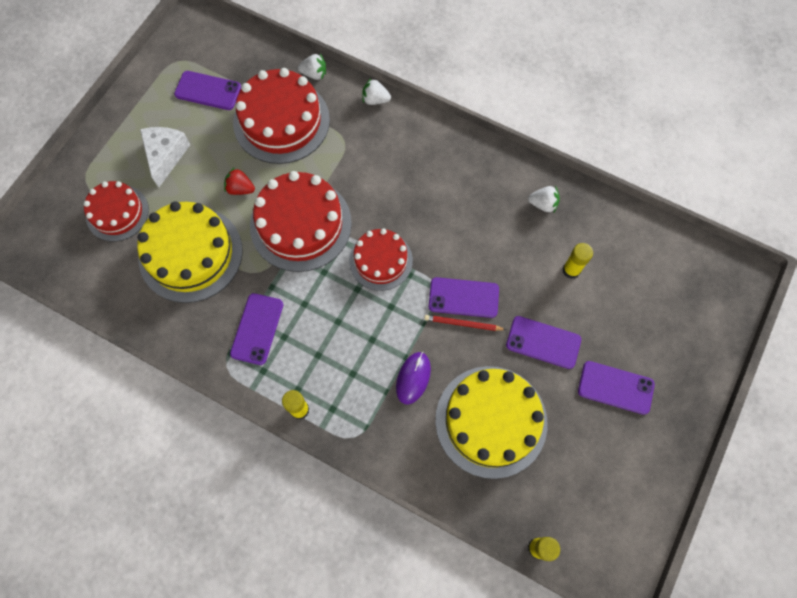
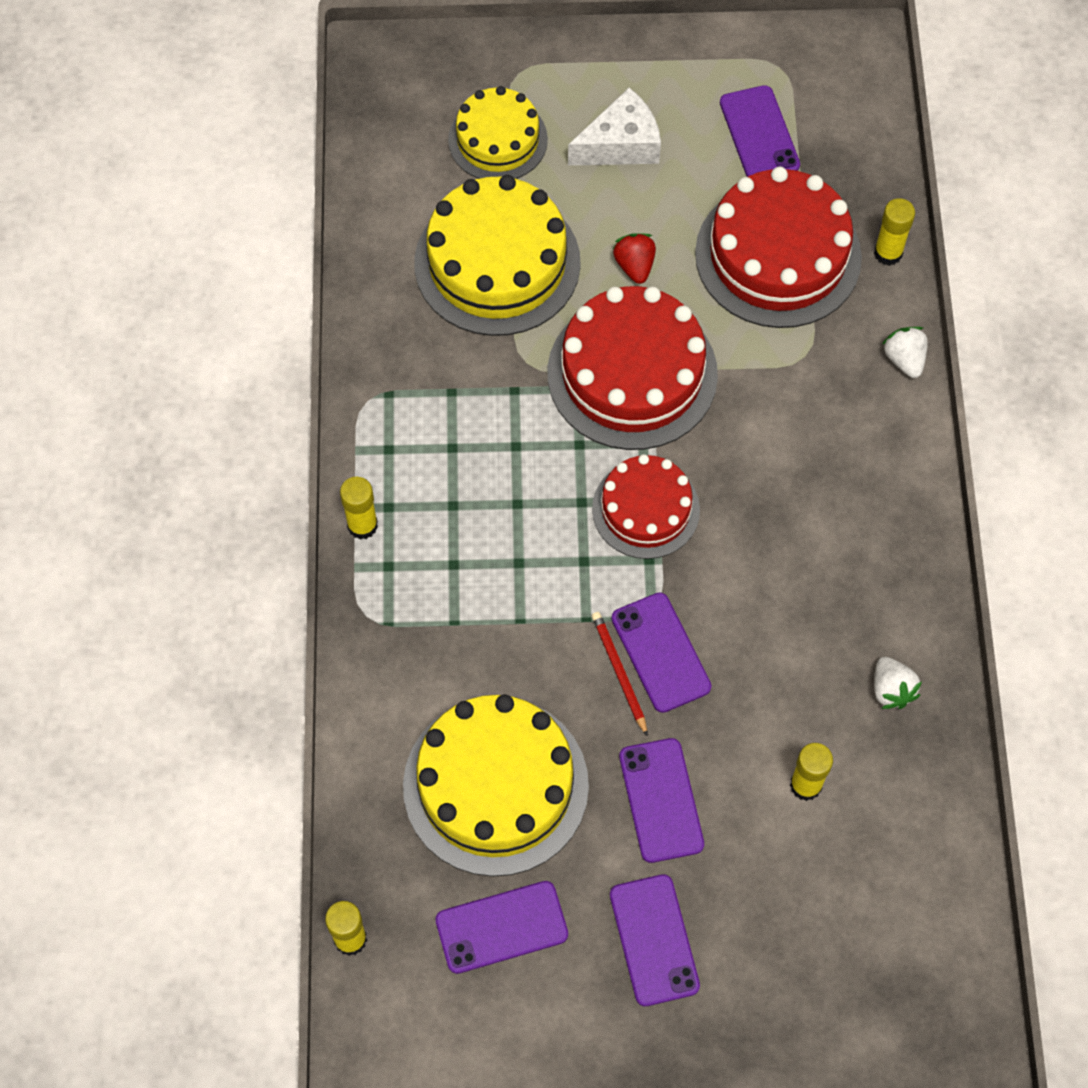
camera: 60 degrees right, 5 degrees down
red cake [83,181,149,242] -> yellow cake [448,86,548,179]
purple phone [230,293,283,365] -> purple phone moved to [436,881,568,974]
white strawberry [298,54,326,80] -> yellow glue stick [874,198,915,266]
purple mouse [396,352,431,405] -> none

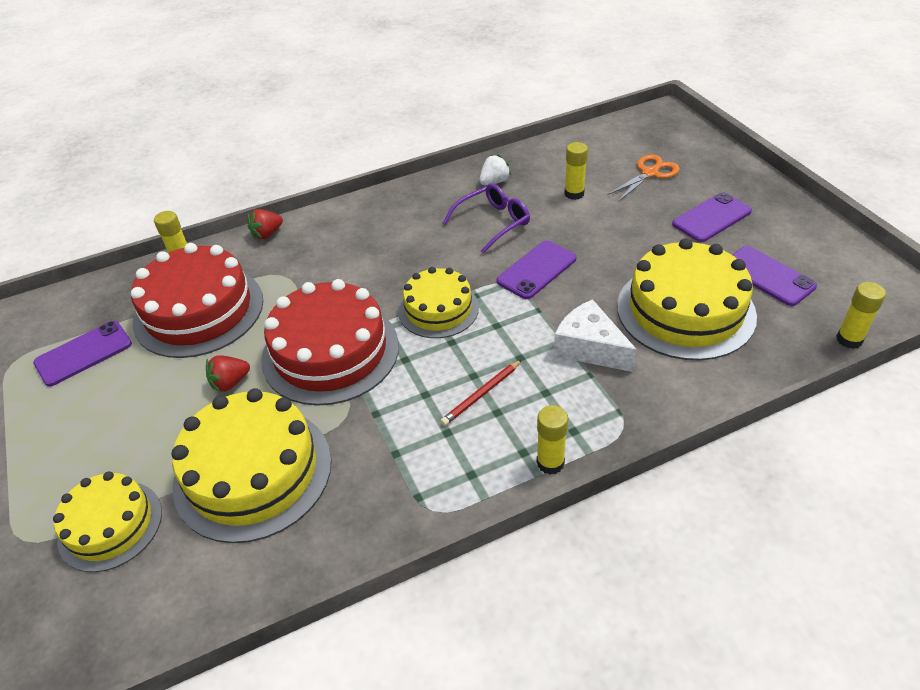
camera: 110 degrees left, 20 degrees down
white cheese [568,88,661,166] -> white cheese moved to [554,299,637,372]
red cake [592,454,700,559] -> yellow cake [398,267,479,338]
red pencil [592,612,648,736] -> red pencil moved to [441,360,522,426]
purple phone [619,738,704,863] -> none
white strawberry [882,327,928,378] -> red strawberry [247,209,283,239]
none -> purple glasses [443,183,530,254]
none -> orange scissors [607,154,680,202]

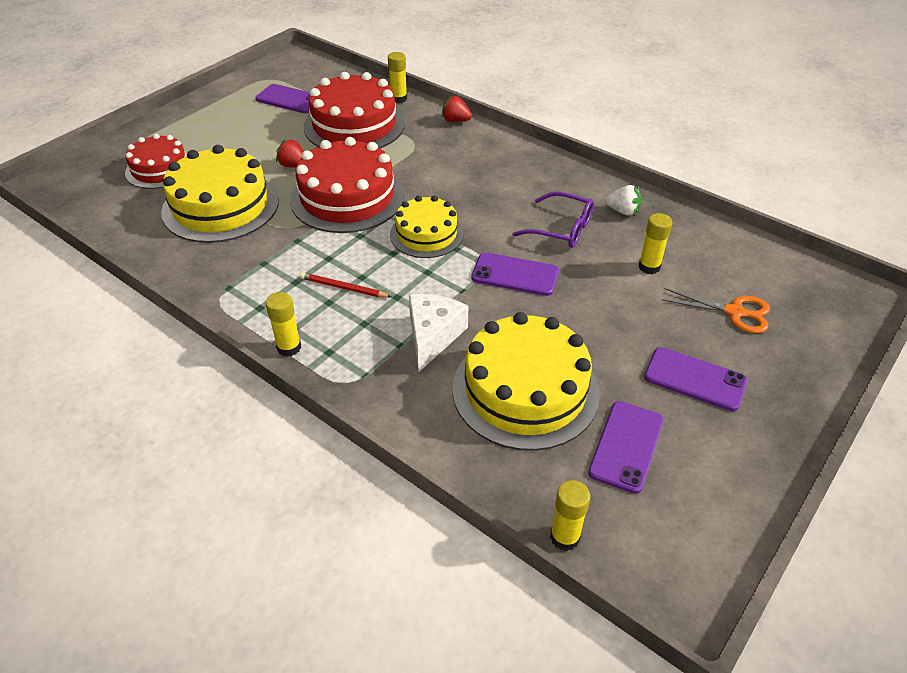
camera: 60 degrees right, 0 degrees up
yellow cake [53,471,162,572] -> red cake [125,134,187,189]

